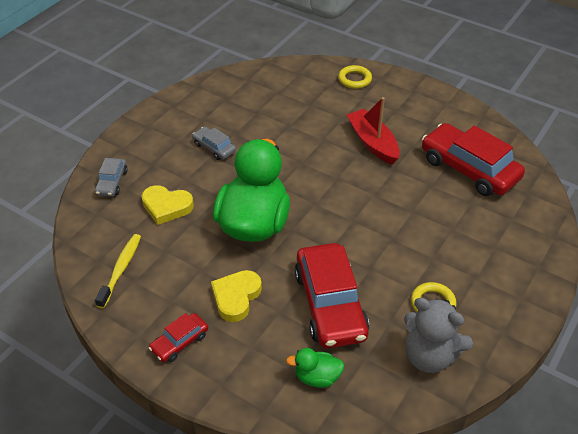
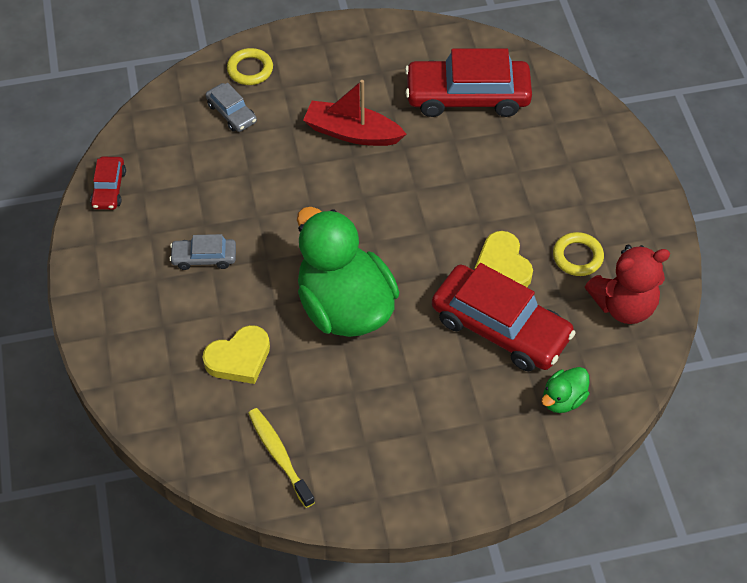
camera: 45 degrees left, 10 degrees up
grey car [95,158,128,197] -> grey car moved to [206,83,257,132]
red car [149,313,208,362] -> red car moved to [90,157,126,210]
yellow heart [211,270,262,322] -> yellow heart moved to [474,231,533,287]
grey teddy bear [404,298,473,373] -> red teddy bear [585,245,670,324]

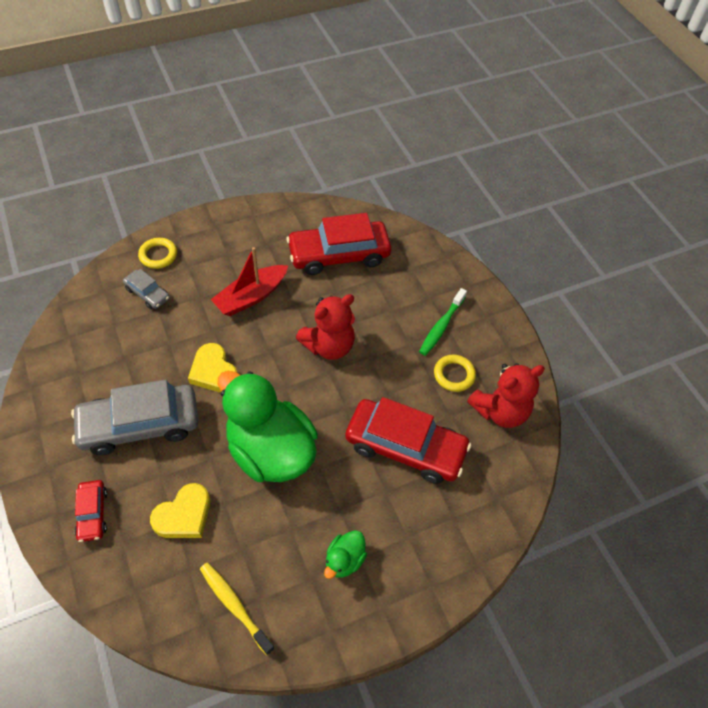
camera: 15 degrees left, 0 degrees up
red car [90,157,126,210] -> red car moved to [75,480,107,542]
grey car [169,234,236,270] -> grey car [71,379,199,455], size x2.07
red boat [303,80,406,146] -> red boat turned 45 degrees counterclockwise [211,247,288,316]
yellow heart [474,231,533,287] -> yellow heart moved to [188,343,237,392]
green duck [542,367,589,413] -> green duck moved to [324,530,367,579]
none -> red teddy bear [296,294,355,360]
none -> green toothbrush [419,288,467,356]

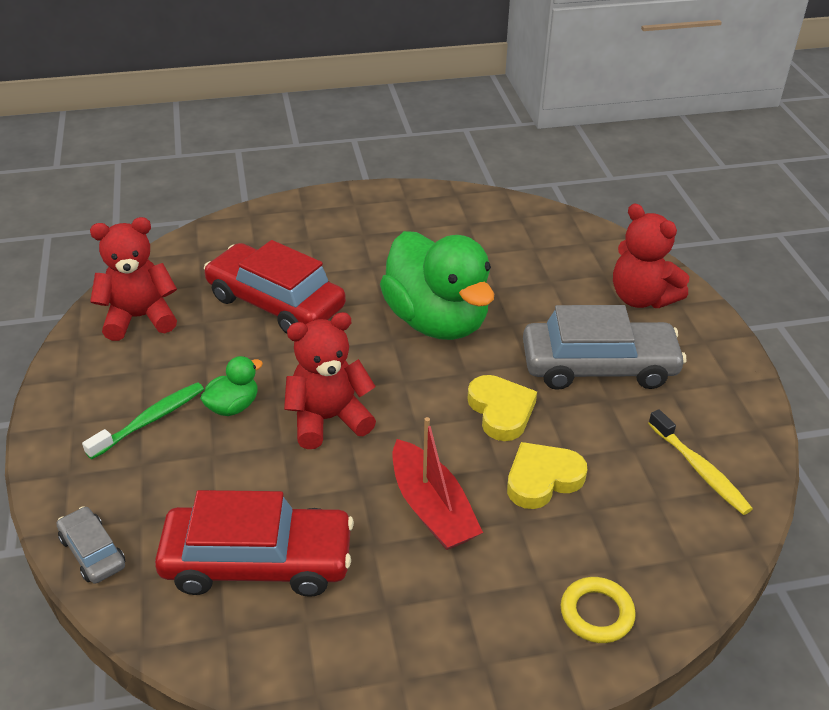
camera: 165 degrees left, 15 degrees down
red car [75,480,107,542] -> red teddy bear [613,203,689,308]
grey car [123,269,170,309] -> grey car moved to [57,506,125,584]
yellow heart [150,483,210,538] -> yellow heart moved to [507,442,587,509]
yellow toothbrush [200,563,275,655] -> yellow toothbrush moved to [648,409,753,515]
red boat [211,247,288,316] -> red boat turned 90 degrees clockwise [393,417,483,550]
green duck [324,530,367,579] -> green duck moved to [200,356,263,416]
yellow ring [434,355,476,392] -> none

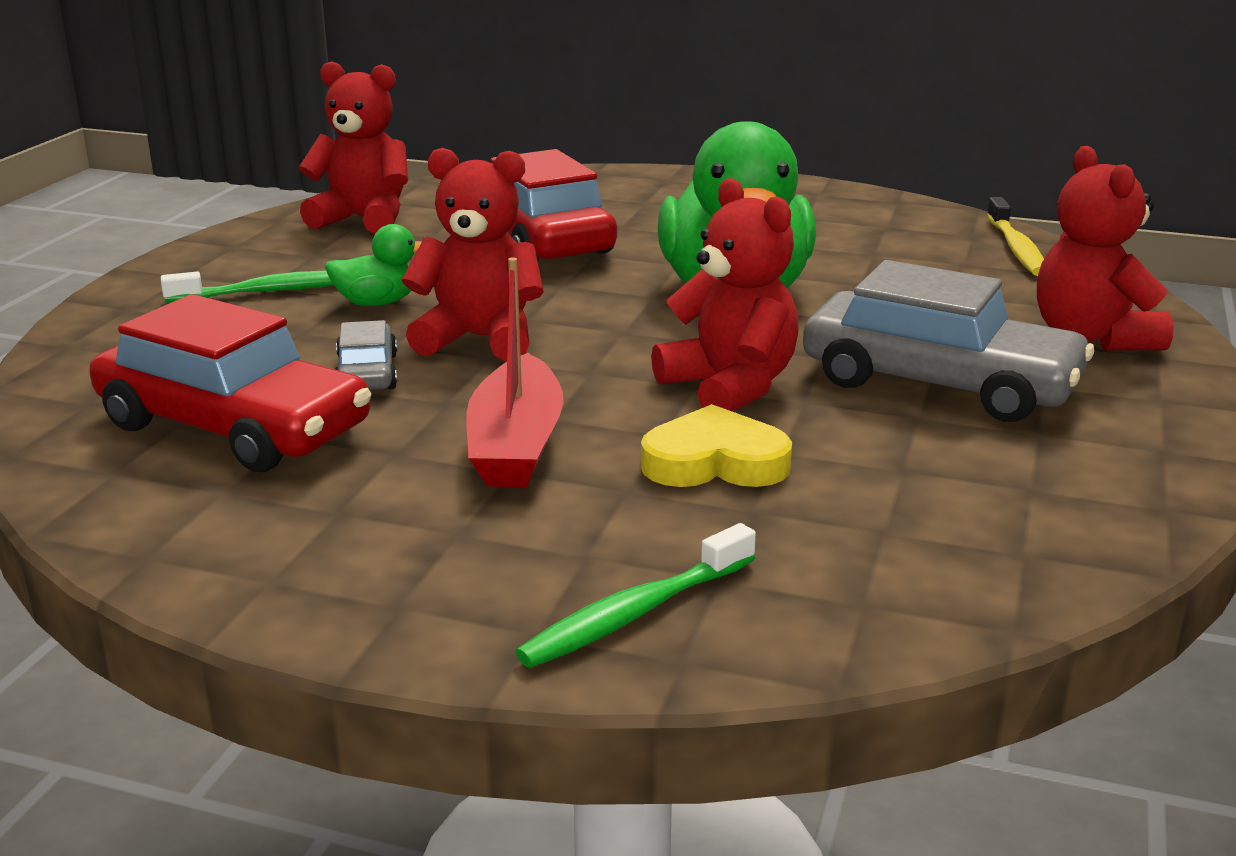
camera: 30 degrees right, 15 degrees down
grey car [57,506,125,584] -> grey car moved to [335,320,397,390]
yellow heart [467,375,537,441] -> red teddy bear [651,178,799,412]
yellow ring [561,577,636,643] -> green toothbrush [515,523,756,668]
yellow toothbrush [648,409,753,515] -> yellow toothbrush moved to [987,197,1044,276]

